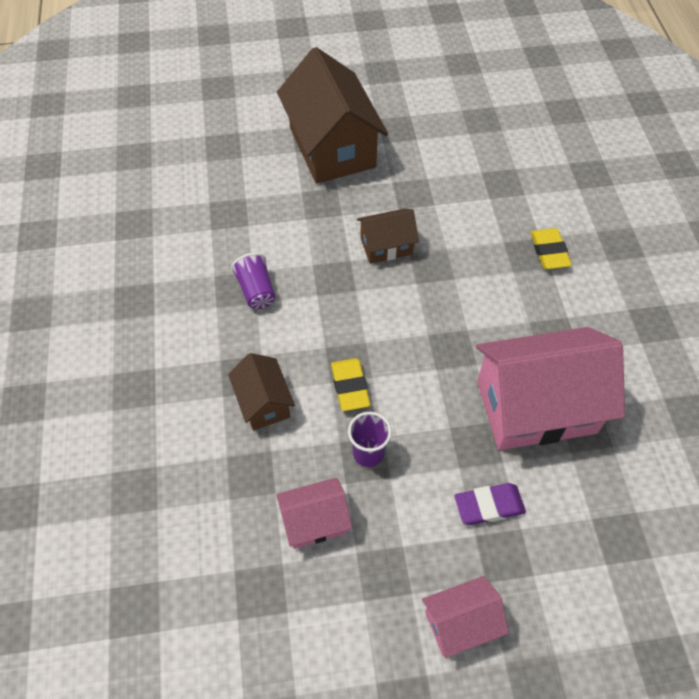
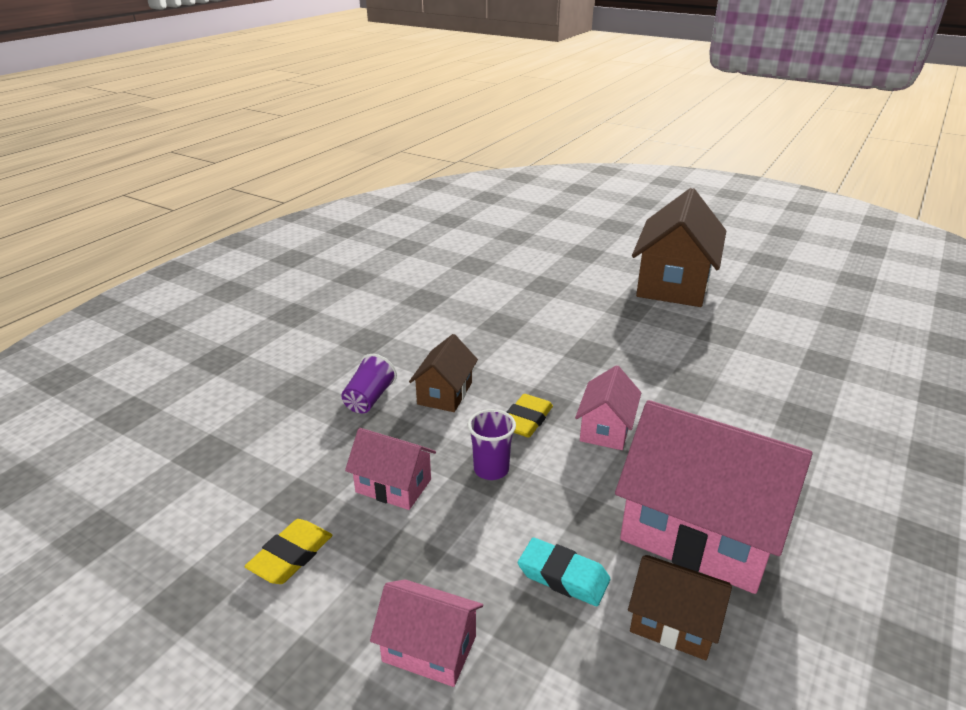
camera: 40 degrees right, 25 degrees down
purple cup [231,253,275,309] -> purple cup moved to [341,354,397,413]
brown house [357,209,419,264] -> brown house moved to [628,555,732,660]
purple eraser [455,483,526,525] -> turquoise eraser [518,538,610,606]
yellow eraser [530,228,572,269] -> yellow eraser moved to [245,519,332,584]
none -> pink house [575,365,641,450]

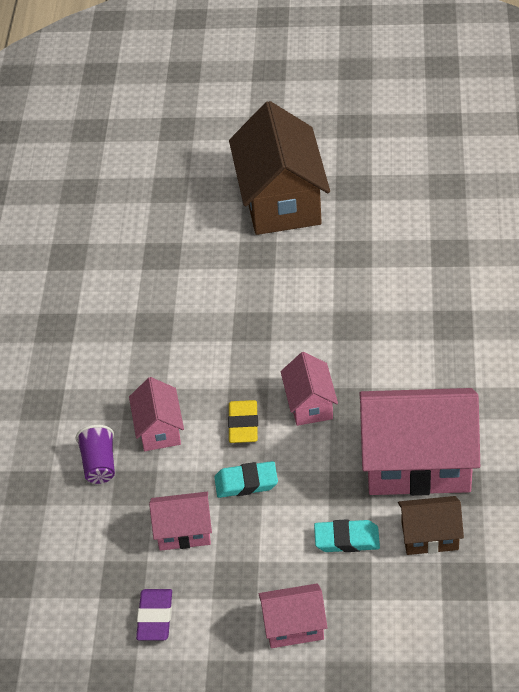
camera: 25 degrees left, 15 degrees up
yellow eraser [245,519,332,584] -> purple eraser [136,589,172,640]
brown house [409,334,478,412] -> pink house [129,377,184,451]
purple cup [468,409,516,480] -> turquoise eraser [214,461,278,498]

